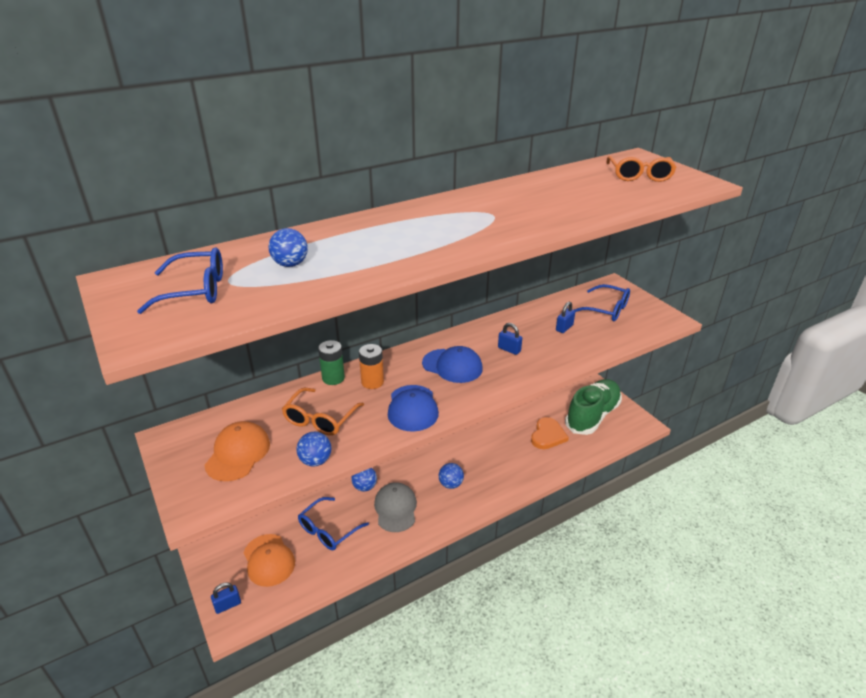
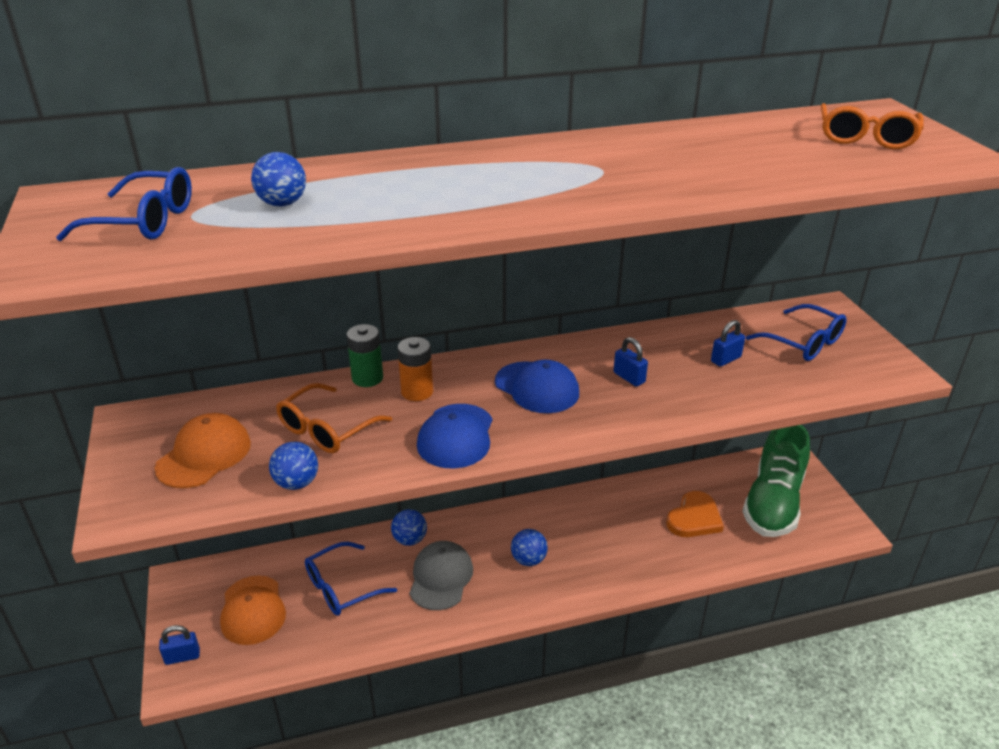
camera: 15 degrees right, 0 degrees up
green shoe [565,379,622,435] -> green shoe turned 150 degrees clockwise [742,425,810,537]

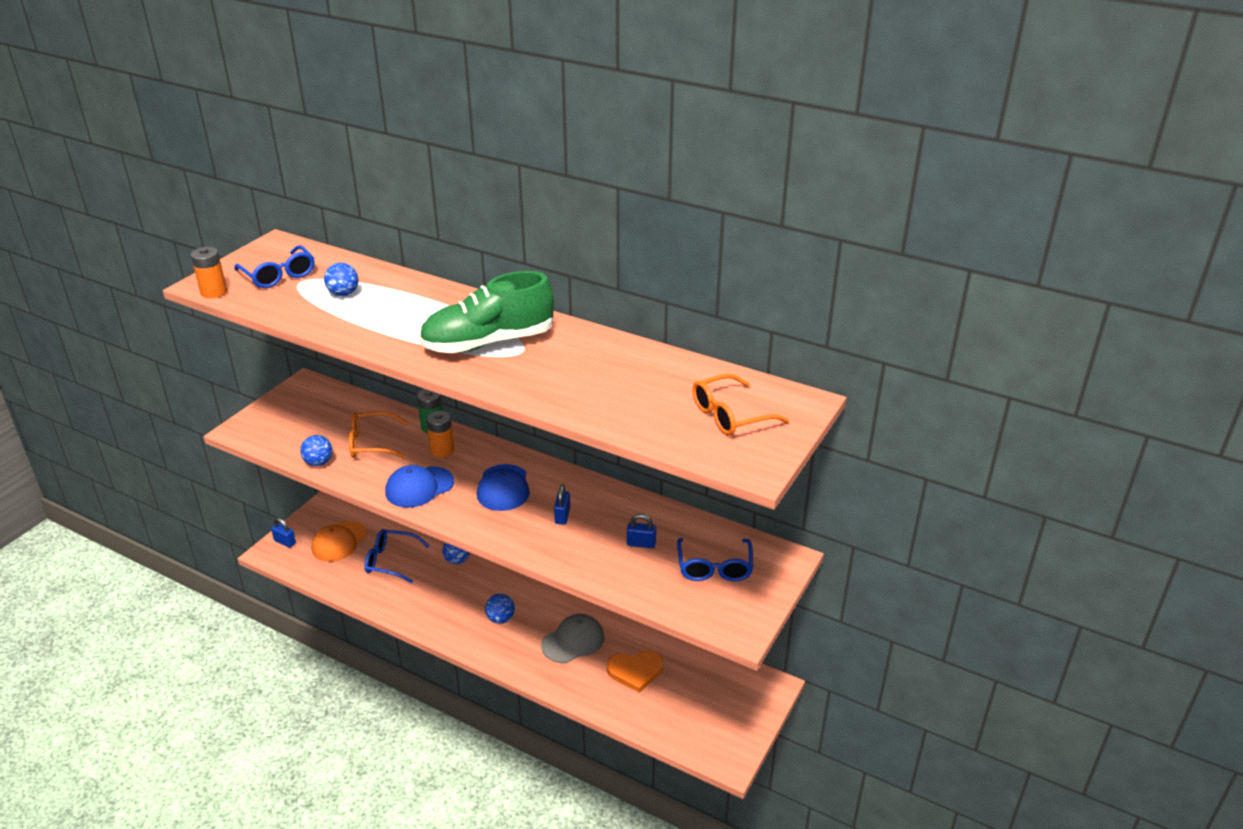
camera: 45 degrees right, 0 degrees up
orange cap [155,413,251,488] -> none
grey cap [410,541,473,610] -> grey cap moved to [541,614,604,663]
green shoe [742,425,810,537] -> green shoe moved to [419,271,554,353]
none -> orange battery [191,247,227,298]

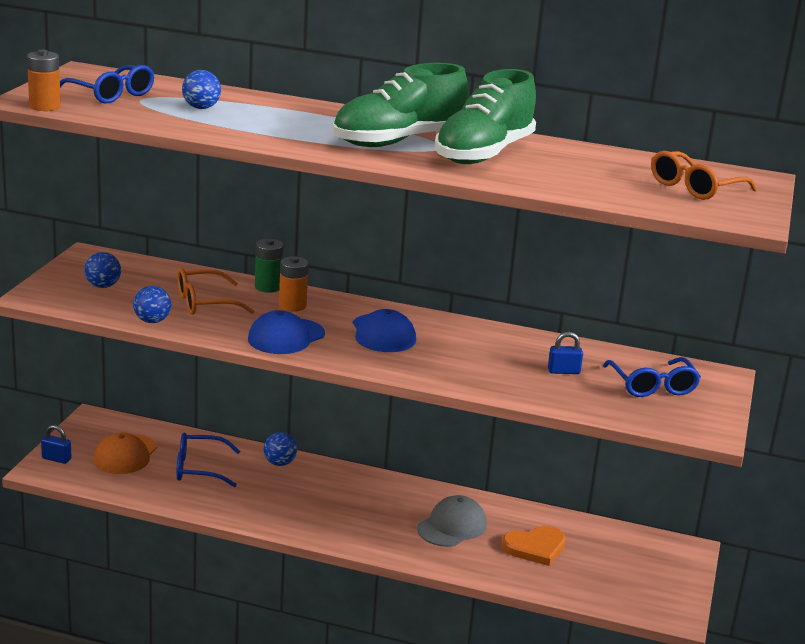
camera: 15 degrees left, 10 degrees down
blue ball [485,594,515,624] -> blue ball moved to [85,252,121,288]
blue padlock [554,484,570,524] -> none
none -> green shoe [435,69,536,164]

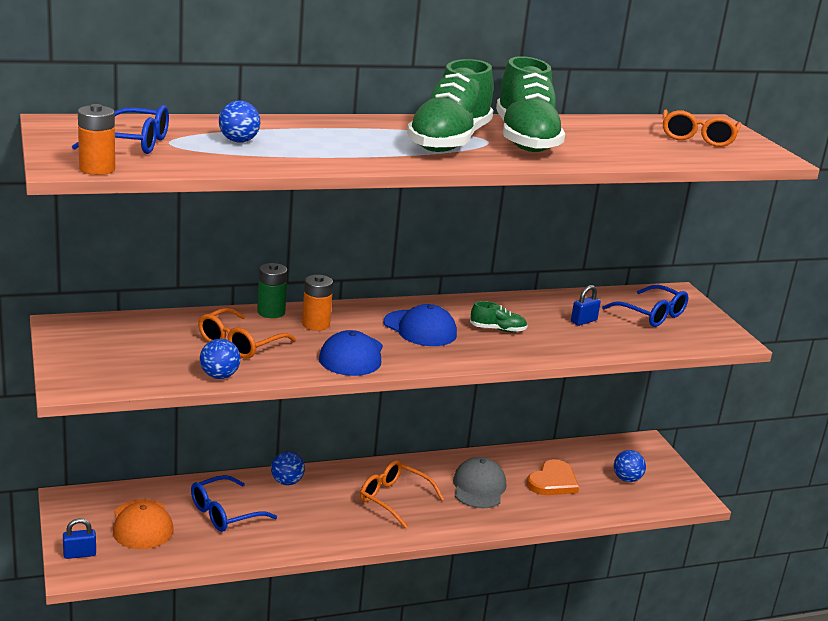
camera: 35 degrees left, 0 degrees up
blue ball [85,252,121,288] -> blue ball moved to [614,450,646,482]
none -> orange glasses [360,460,444,529]
none -> green shoe [470,301,527,332]

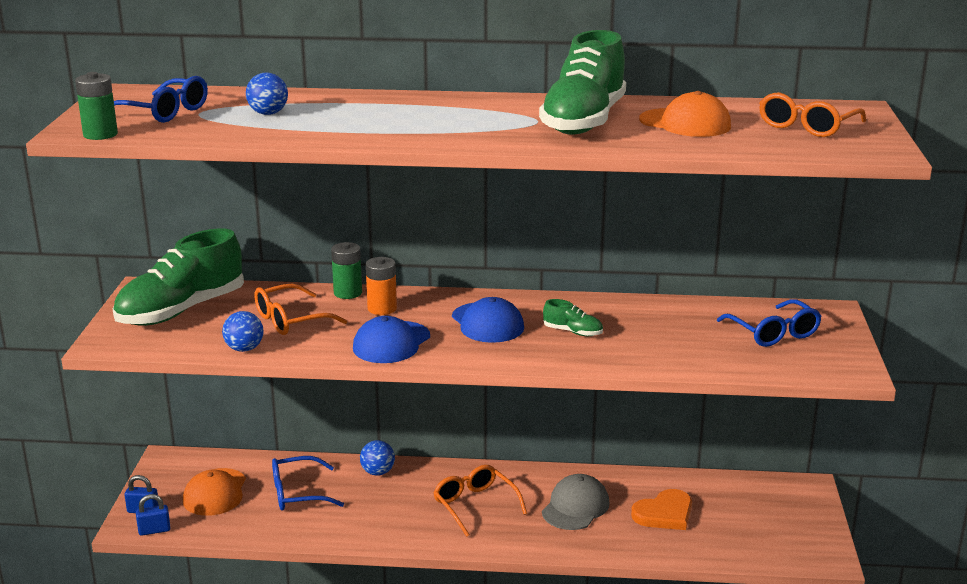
camera: 25 degrees right, 0 degrees up
orange battery [78,104,115,175] -> green battery [75,72,118,140]
green shoe [407,59,494,152] -> green shoe moved to [113,228,244,326]
blue padlock [571,285,601,326] -> blue padlock moved to [136,494,171,536]
blue ball [614,450,646,482] -> none
none -> orange cap [639,91,731,137]

